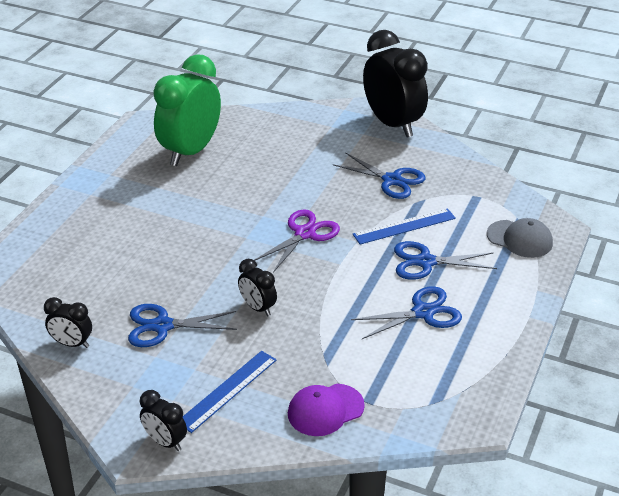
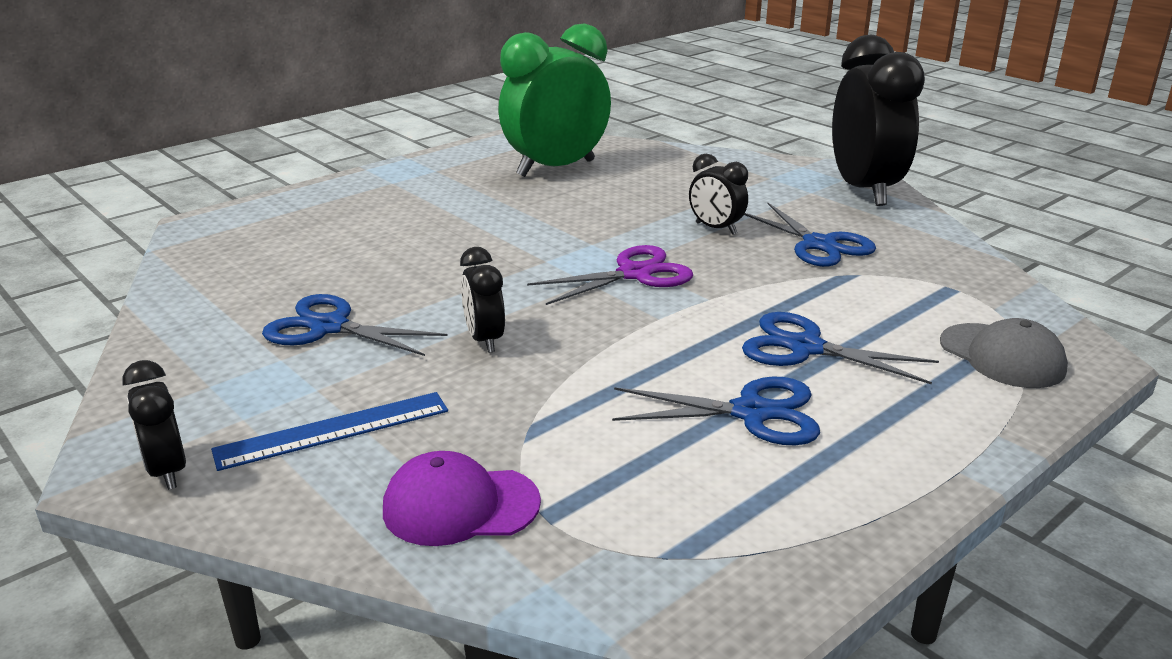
camera: 25 degrees right, 10 degrees down
black clock [44,297,92,348] -> black clock moved to [689,154,748,235]
blue ruler [353,208,456,244] -> none

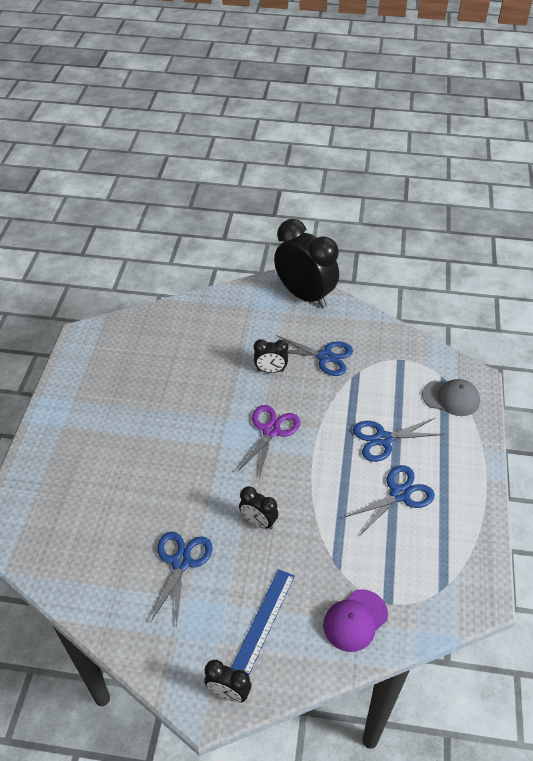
camera: 40 degrees left, 20 degrees up
blue scissors [262,294,447,356] -> blue scissors turned 120 degrees clockwise [150,532,213,628]
green clock [498,23,611,177] -> none

